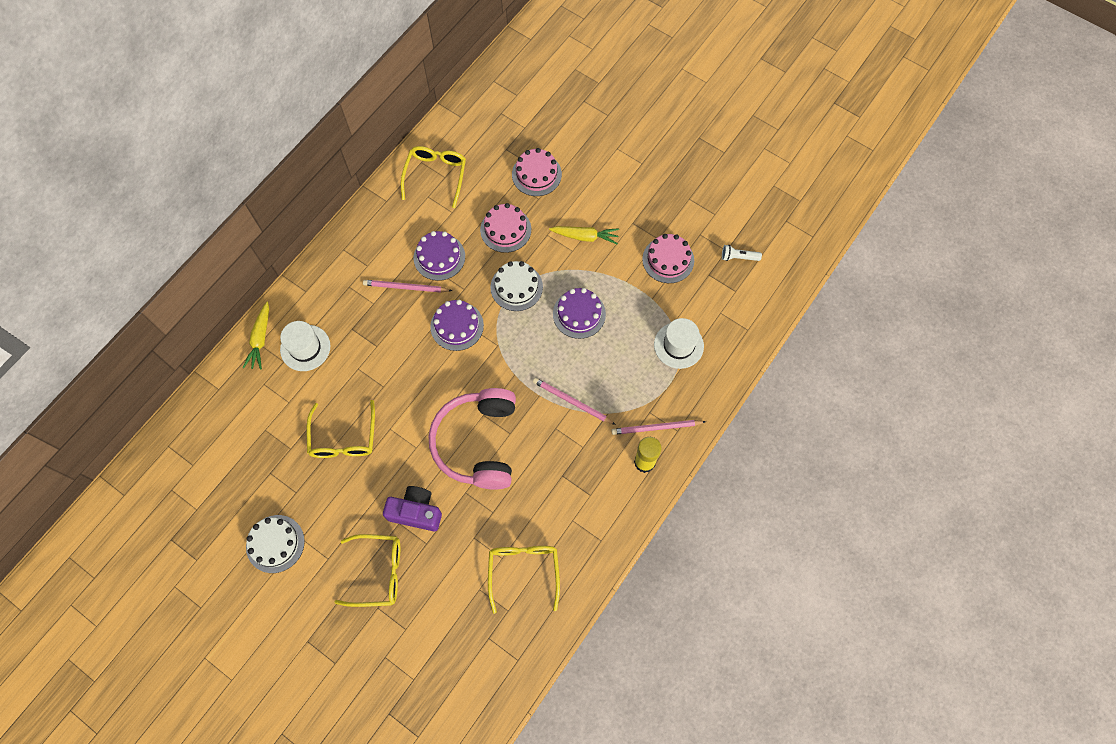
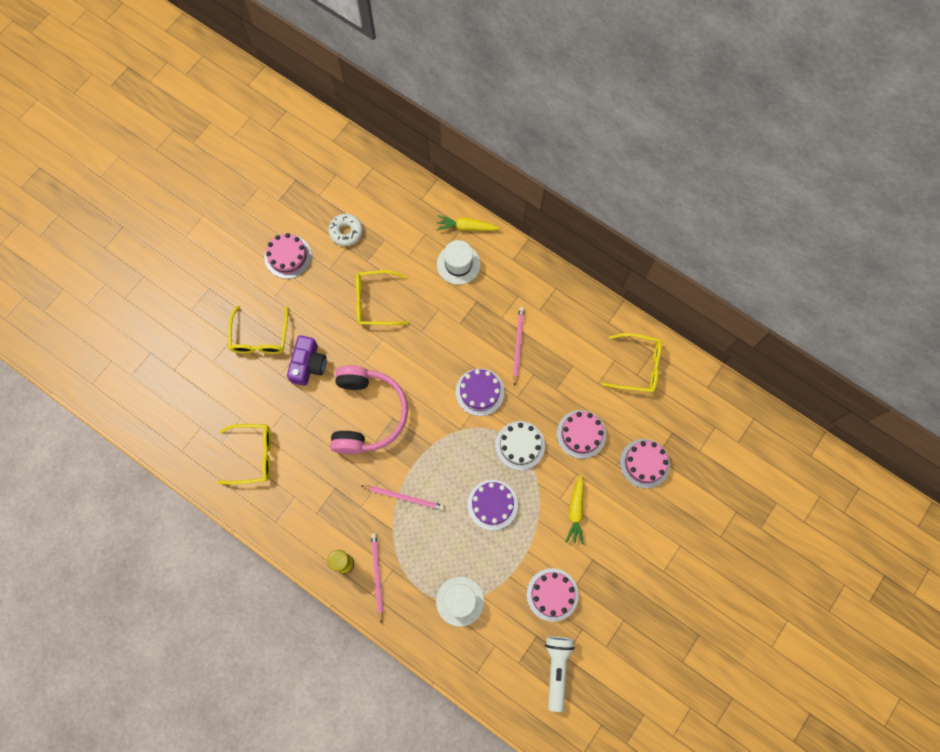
camera: 90 degrees right, 5 degrees up
white cake [246,515,305,573] -> pink cake [264,233,312,279]
purple cake [414,231,465,281] -> none
pink headphones [429,388,516,489] -> pink headphones turned 90 degrees clockwise [330,365,408,454]
pink pencil [533,378,616,425] -> pink pencil turned 75 degrees clockwise [361,485,444,511]
white flashlight [722,245,762,261] -> white flashlight [545,637,575,712], size x1.77
none -> white donut [328,214,363,246]

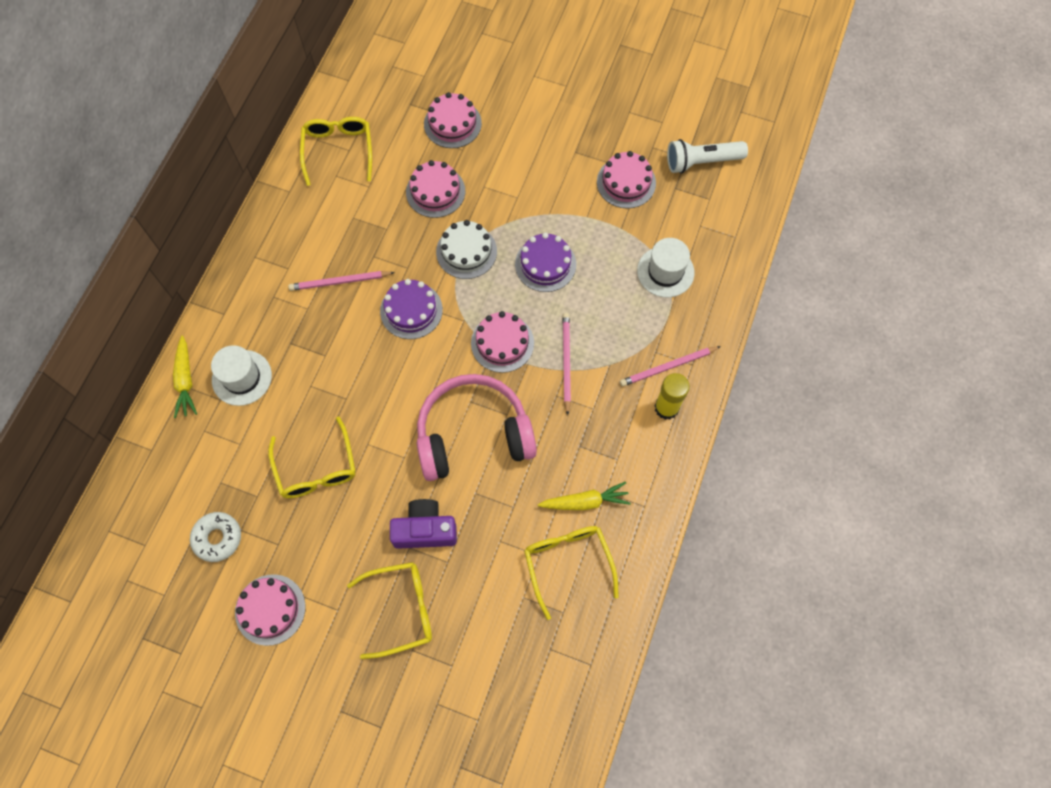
camera: 105 degrees left, 5 degrees down
yellow carrot [566,475,584,545] -> yellow carrot moved to [538,482,631,510]
none -> pink cake [471,311,534,373]

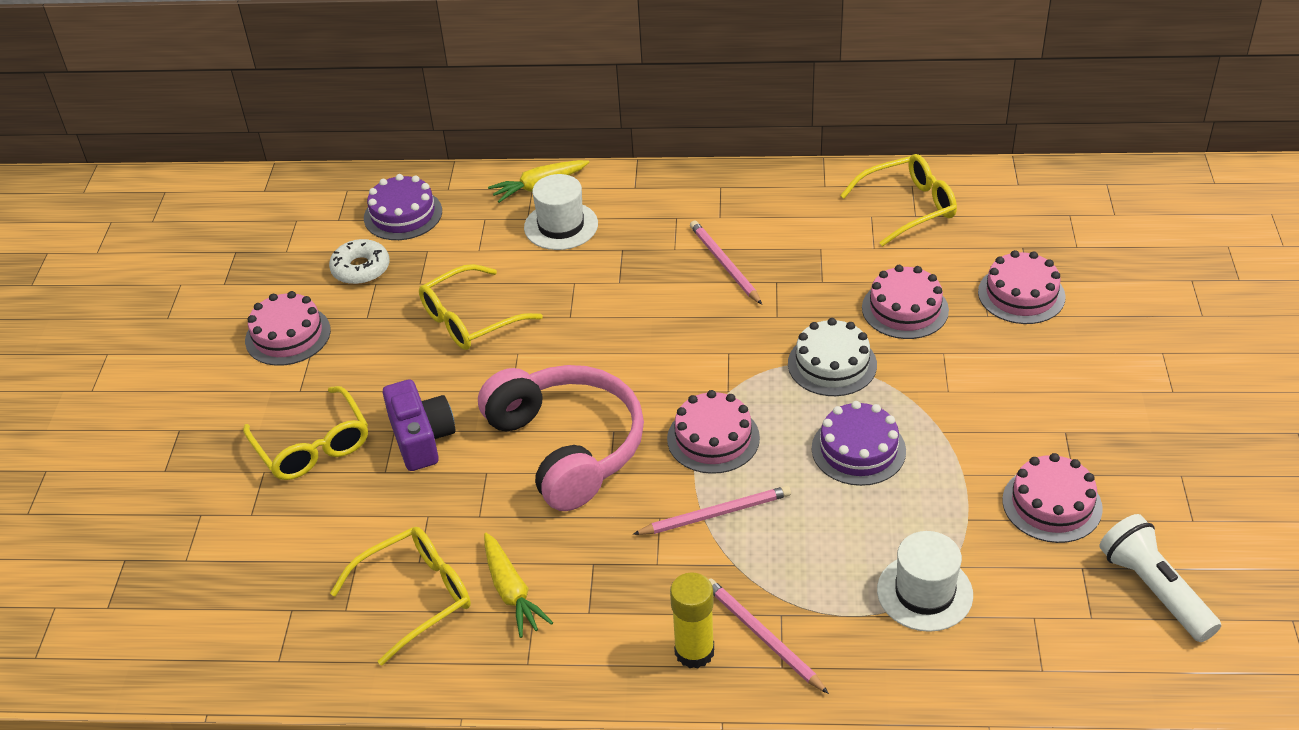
camera: 75 degrees right, 25 degrees down
purple cake [380,279,443,339] -> purple cake moved to [364,174,442,240]

